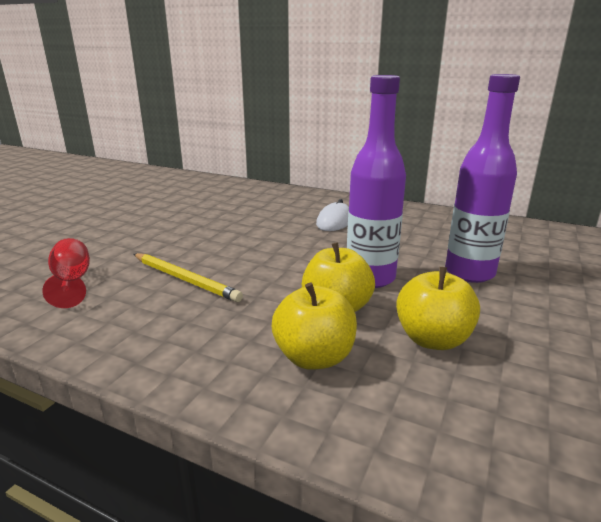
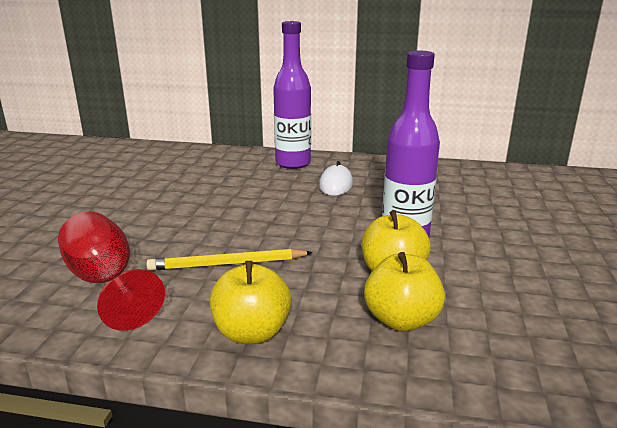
camera: 15 degrees left, 0 degrees up
red goblet [42,238,90,308] -> red goblet [58,212,165,331], size x1.53
yellow pencil [134,253,243,302] -> yellow pencil turned 150 degrees clockwise [146,249,313,271]
yellow apple [396,267,480,350] -> yellow apple moved to [210,261,292,344]
purple bottle [445,74,520,283] -> purple bottle moved to [273,21,311,169]

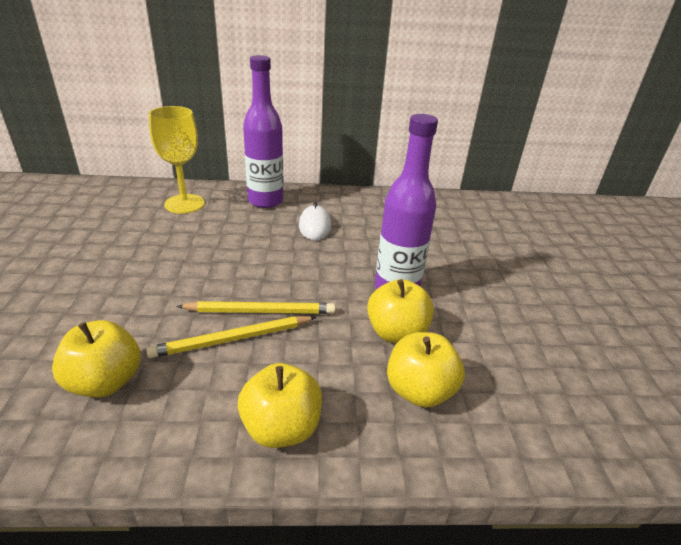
camera: 15 degrees left, 10 degrees up
red goblet [58,212,165,331] -> yellow apple [52,320,141,397]
none -> yellow goblet [149,106,205,214]
none -> yellow pencil [177,301,335,314]

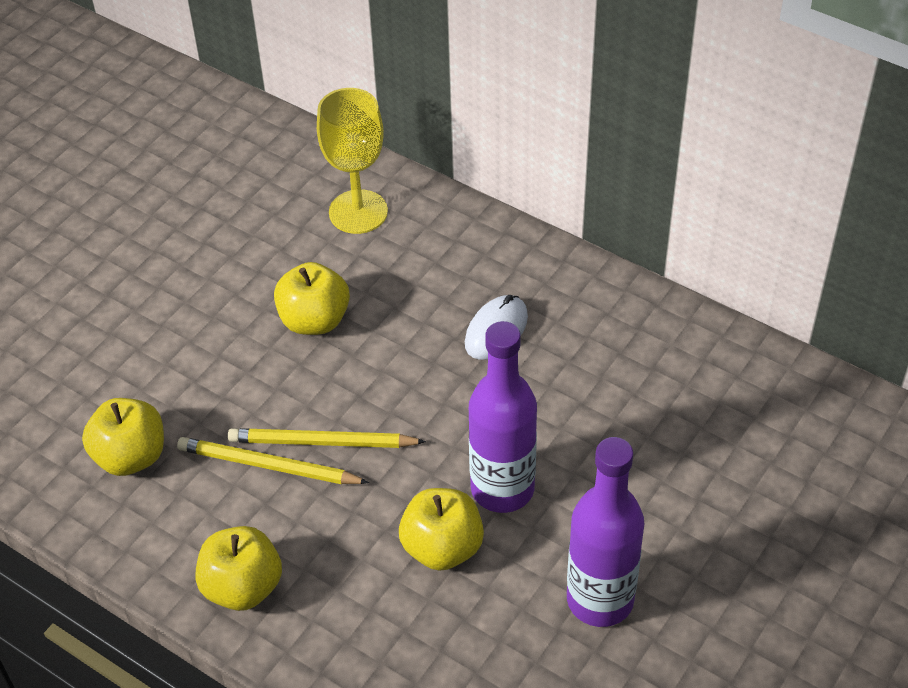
camera: 40 degrees right, 15 degrees up
yellow pencil [177,301,335,314] -> yellow pencil turned 150 degrees clockwise [228,428,426,448]
purple bottle [243,55,283,208] -> purple bottle moved to [567,437,644,627]
yellow apple [387,332,465,408] -> yellow apple moved to [274,262,350,335]

